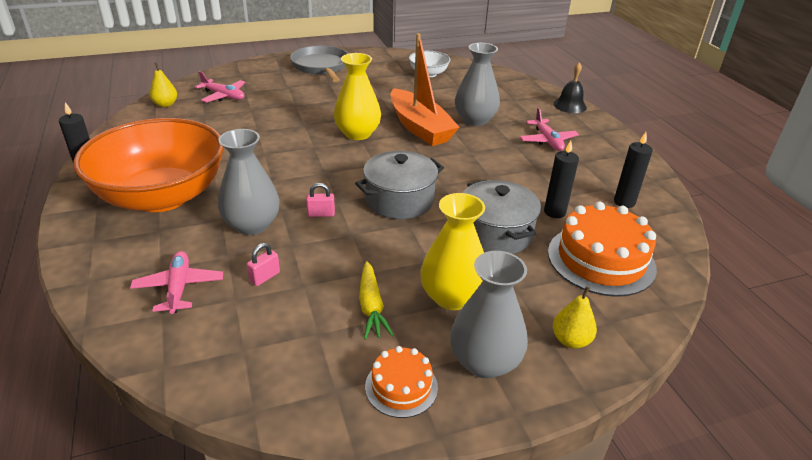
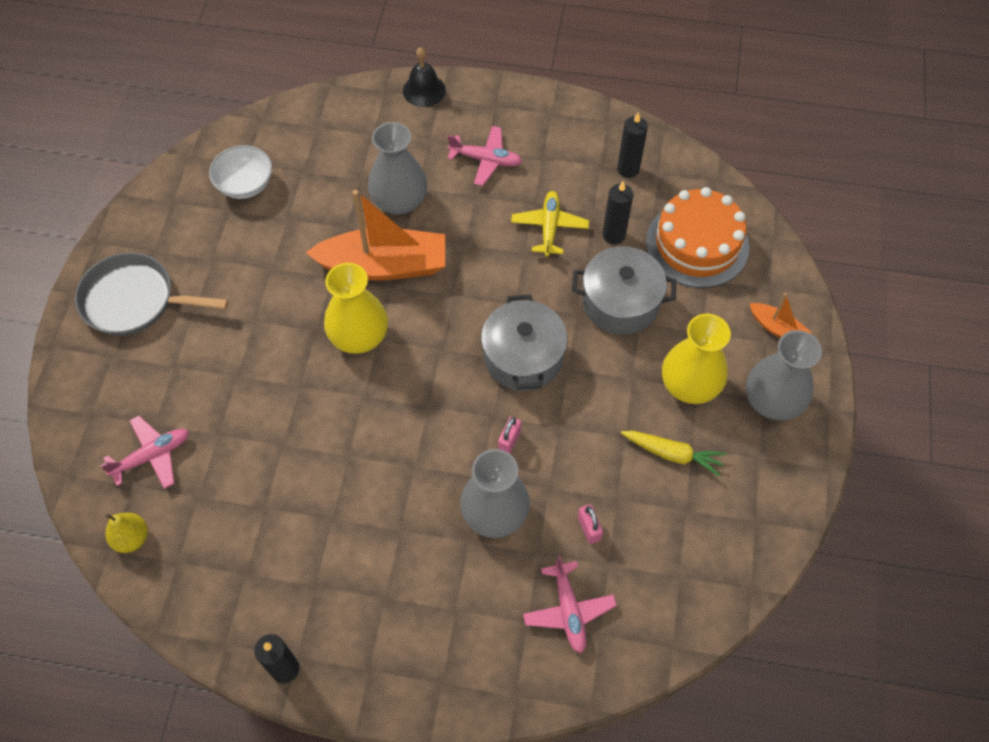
camera: 60 degrees left, 25 degrees up
orange bowl [73,118,224,212] -> none
pink plane [130,251,223,314] -> pink plane turned 120 degrees counterclockwise [523,555,617,653]
orange cake [365,346,438,418] -> none
yellow pear [553,286,597,349] -> orange boat [749,293,811,338]
none -> yellow plane [511,191,589,257]

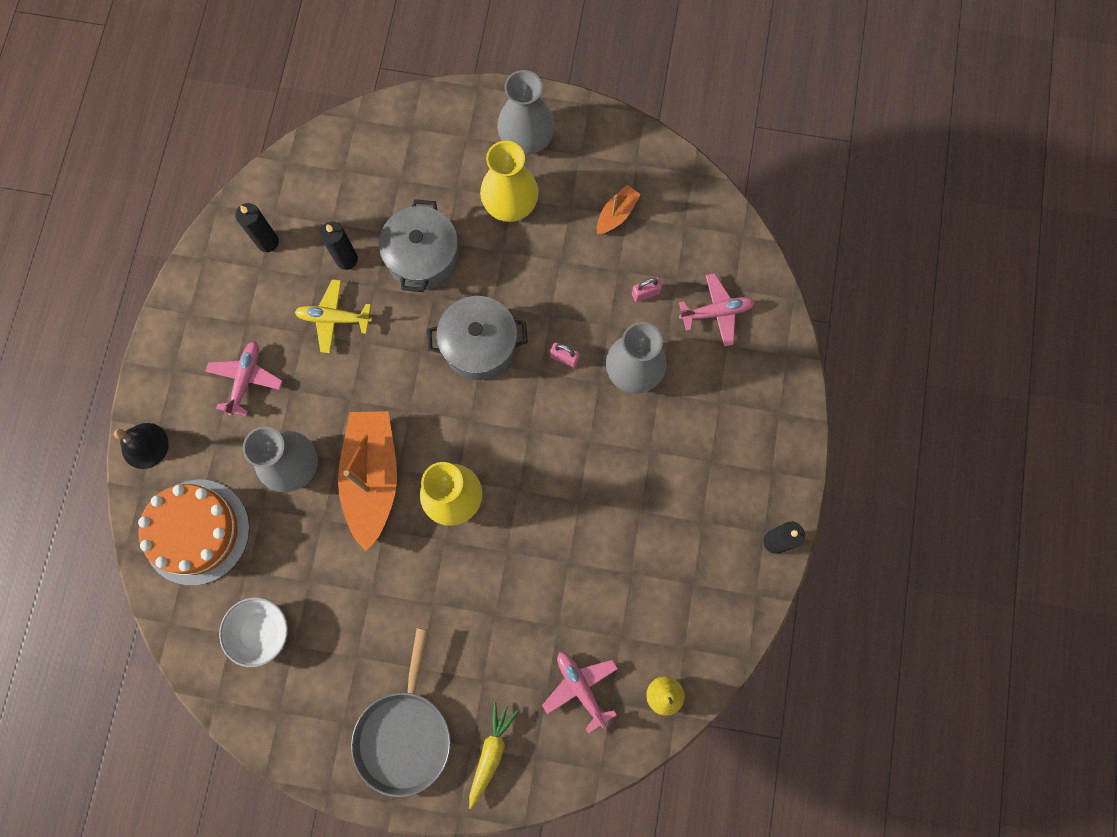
camera: 90 degrees left, 15 degrees up
yellow carrot [621,431,726,477] -> yellow carrot moved to [469,702,519,809]
orange cake [646,187,750,288] -> orange cake moved to [138,480,250,585]
orange boat [749,293,811,338] -> orange boat moved to [597,185,641,234]

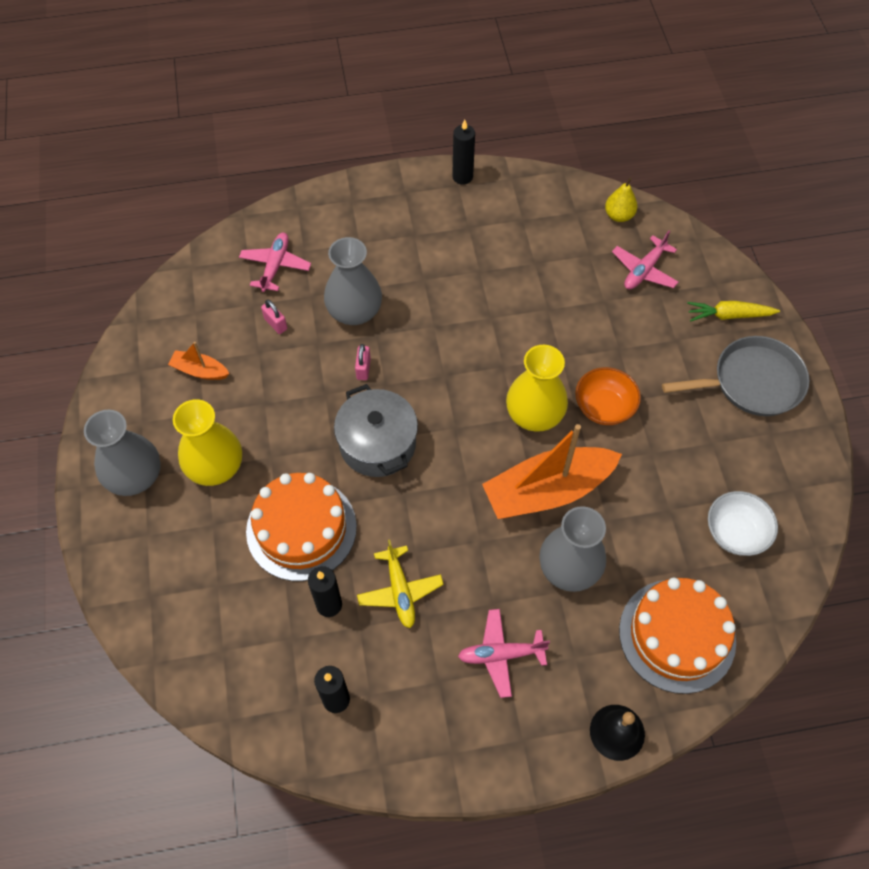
camera: 110 degrees left, 15 degrees down
grey pot [379,199,459,292] -> orange cake [246,473,357,581]
pink plane [679,273,755,347] -> pink plane turned 45 degrees clockwise [239,233,311,292]
none -> orange bowl [575,367,641,425]

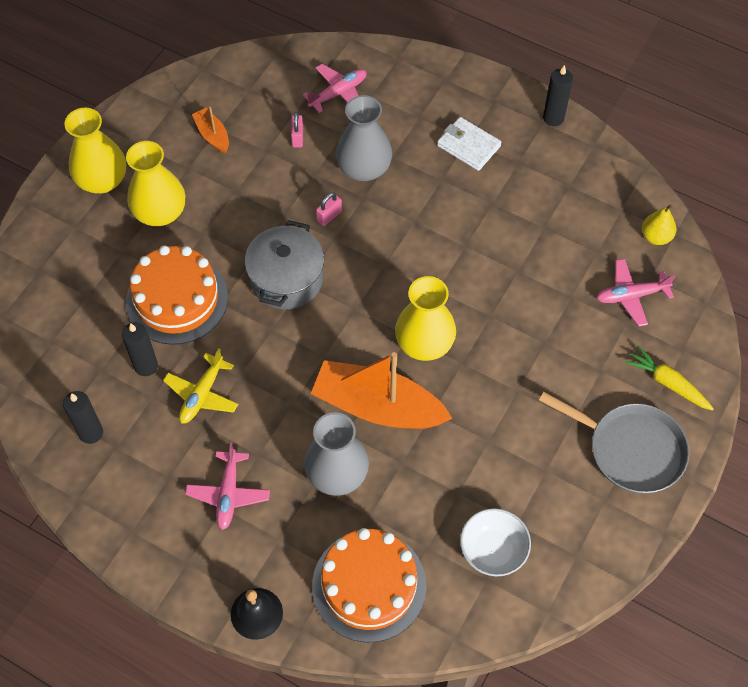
camera: 40 degrees right, 0 degrees up
grey vase [84,410,161,496] -> yellow vase [64,108,126,193]
pink plane [458,609,550,698] -> pink plane turned 120 degrees counterclockwise [185,443,270,530]
orange bowl [575,367,641,425] -> none
none -> white wallet [437,117,502,171]

